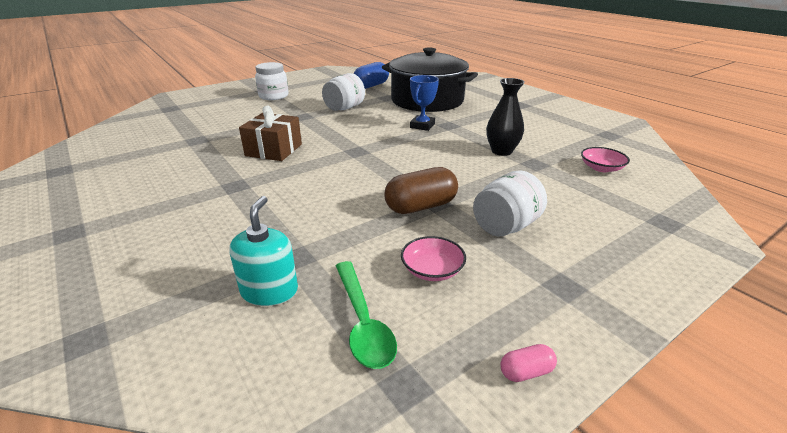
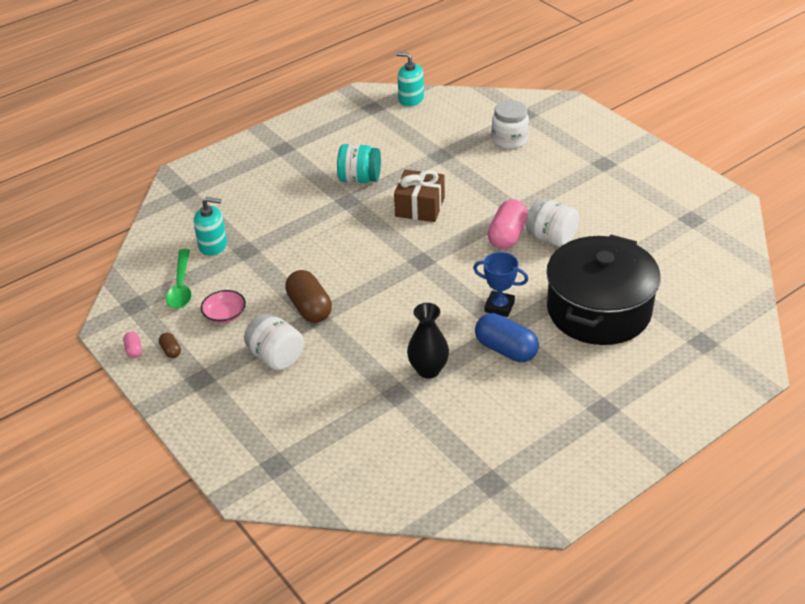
camera: 90 degrees right, 10 degrees up
white jar [255,62,289,100] -> white jar moved to [492,100,529,149]
green spoon [336,261,397,369] -> green spoon turned 75 degrees counterclockwise [166,249,192,309]
blue capsule [354,62,389,89] -> blue capsule moved to [475,313,539,362]
pink bowl [581,147,630,172] -> none
none -> brown capsule [159,333,181,358]
none -> turquoise jar [337,144,381,183]
none -> turquoise soap dispenser [396,52,424,107]
none -> pink capsule [488,199,528,249]

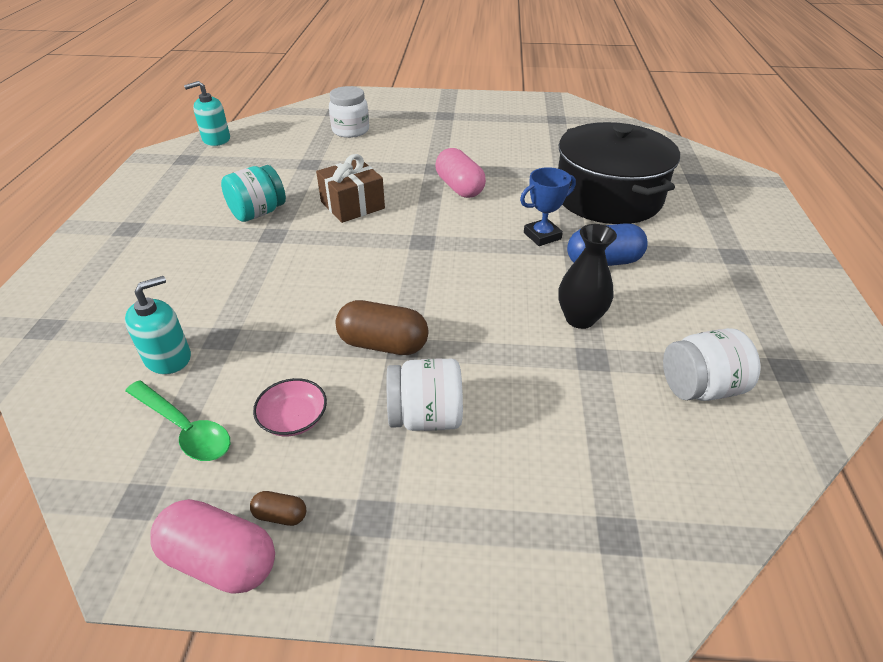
camera: 50 degrees left, 0 degrees up
pink capsule [123,332,142,358] -> pink capsule [150,499,275,594], size x2.13
white jar [526,199,579,247] -> white jar moved to [663,328,761,401]

